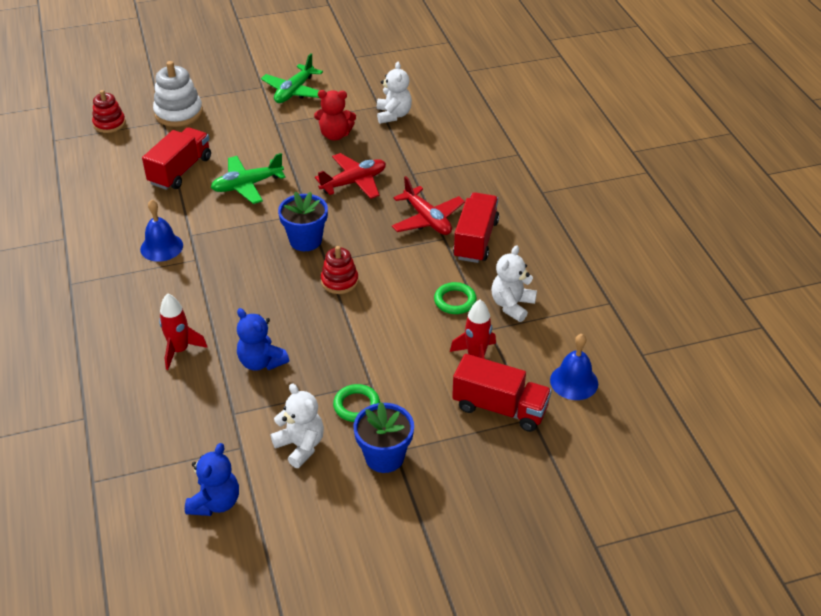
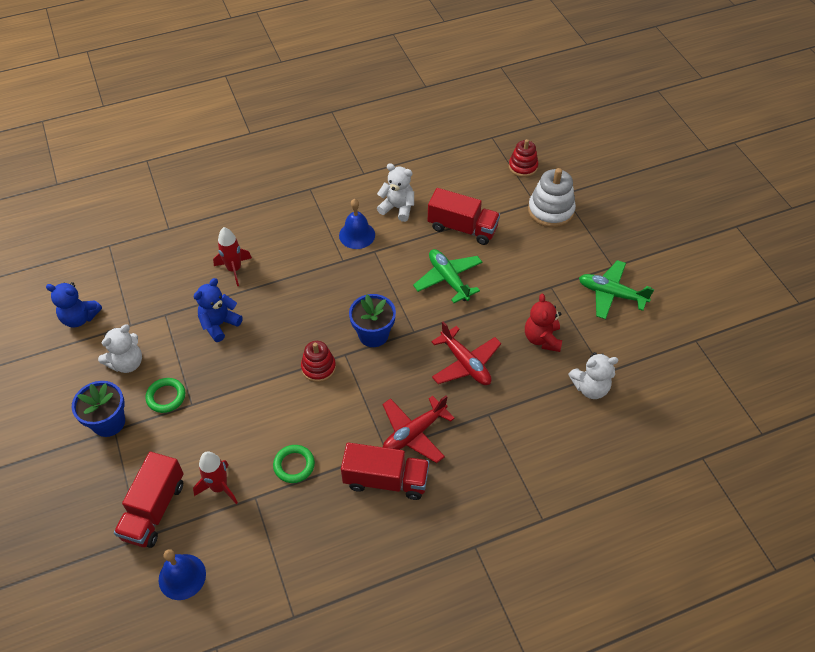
camera: 85 degrees right, 10 degrees up
white teddy bear [492,245,537,322] -> white teddy bear moved to [377,163,414,222]

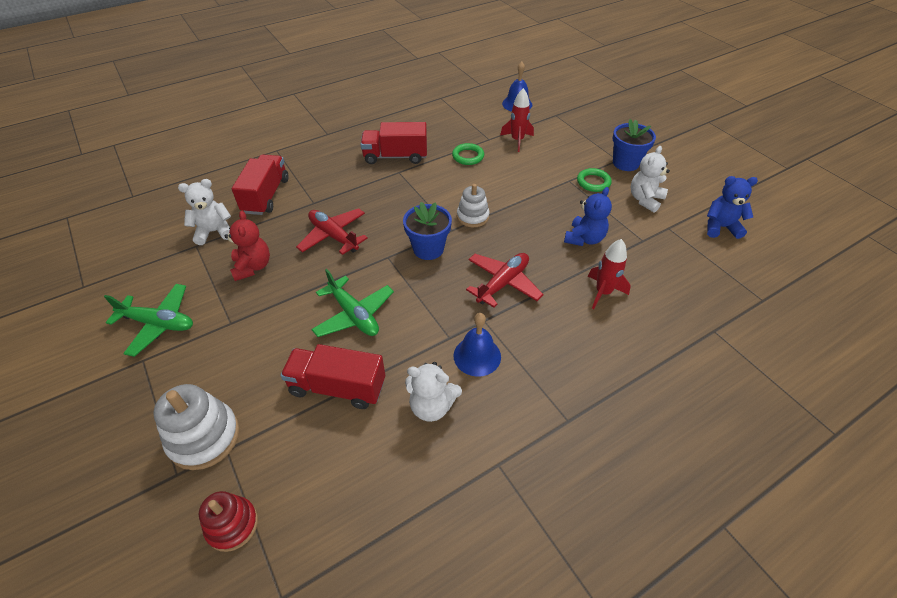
camera: 170 degrees right, 5 degrees down
red truck [114,452,184,548] -> red truck moved to [232,154,289,215]
red stacking toy [301,341,336,382] -> white stacking toy [457,184,489,227]
red plane [383,395,455,463] -> red plane moved to [466,253,544,308]

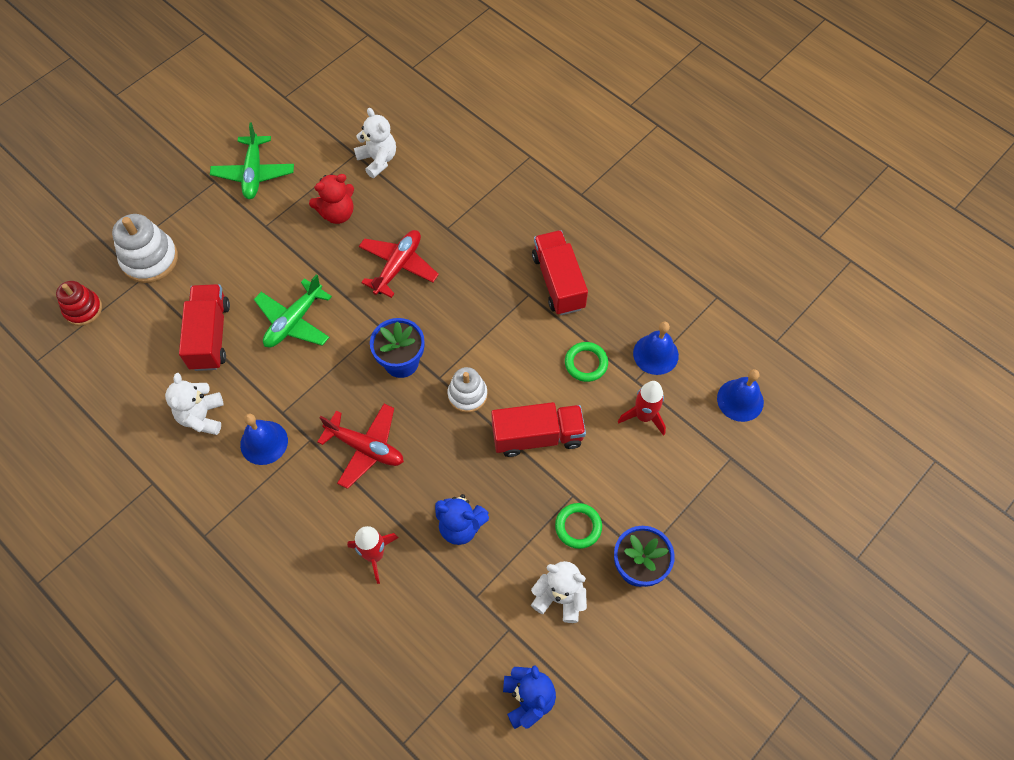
camera: 75 degrees right, 15 degrees up
red truck [232,154,289,215] -> red truck moved to [491,402,586,457]
none -> blue bell [633,322,679,375]

